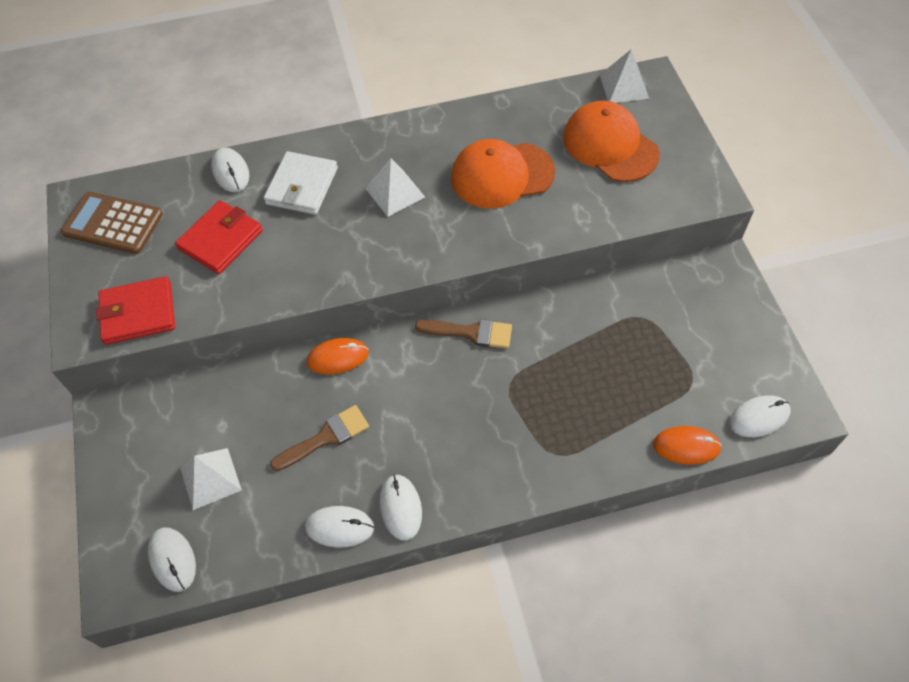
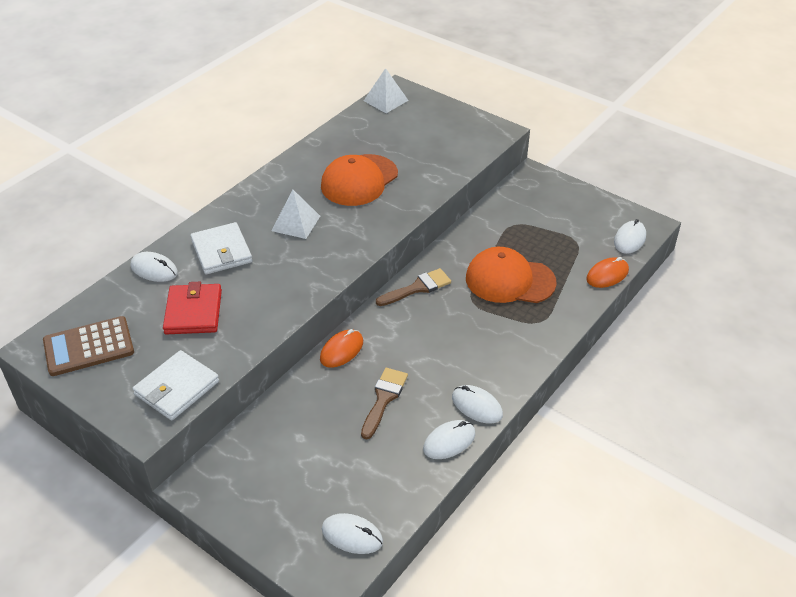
camera: 40 degrees left, 15 degrees down
red wallet [96,276,175,345] -> white wallet [133,350,219,421]
white pyramid [180,448,242,510] -> none
orange cap [563,101,660,182] -> orange cap moved to [466,247,557,303]

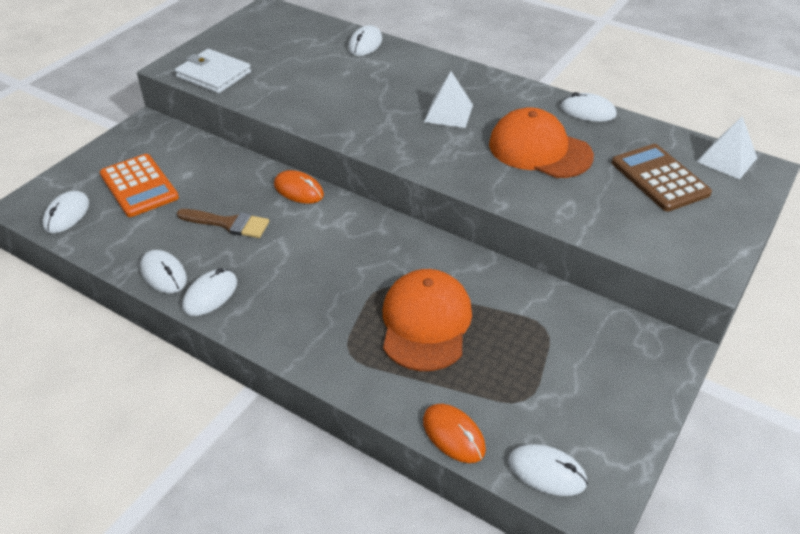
camera: 85 degrees right, 0 degrees up
brown calculator [43,316,134,376] -> brown calculator moved to [612,144,712,212]
red wallet [163,282,222,334] -> none
white wallet [191,222,252,274] -> none
brown brush [376,268,451,306] -> none
none -> orange calculator [100,154,179,217]
none -> white mouse [560,92,617,122]

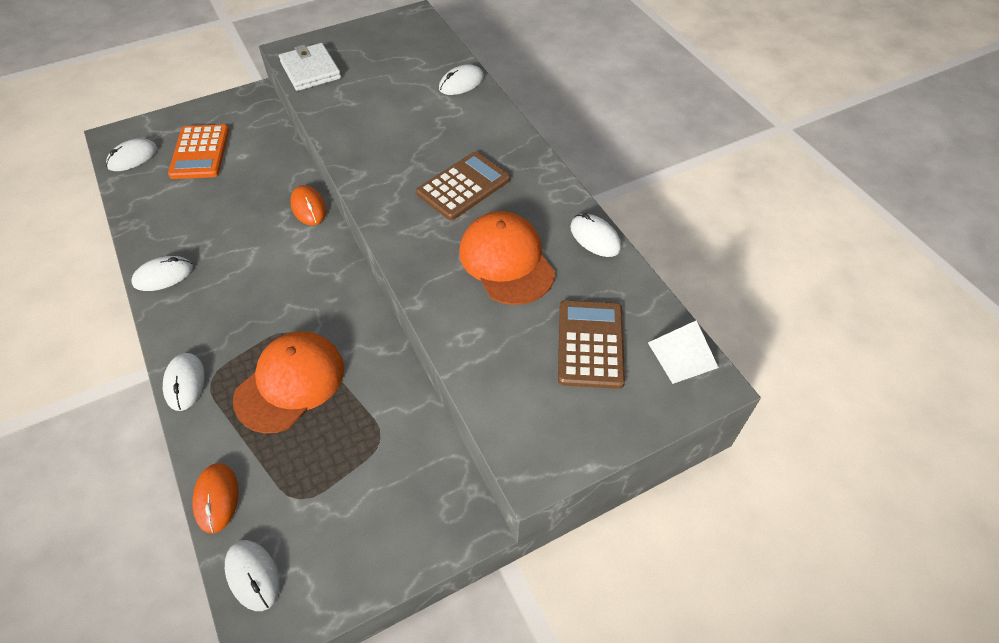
camera: 30 degrees right, 10 degrees up
white mouse [140,250,187,293] -> white mouse moved to [163,353,205,411]
brown brush [177,209,269,238] -> none
white pyramid [424,71,473,128] -> brown calculator [416,151,510,220]

